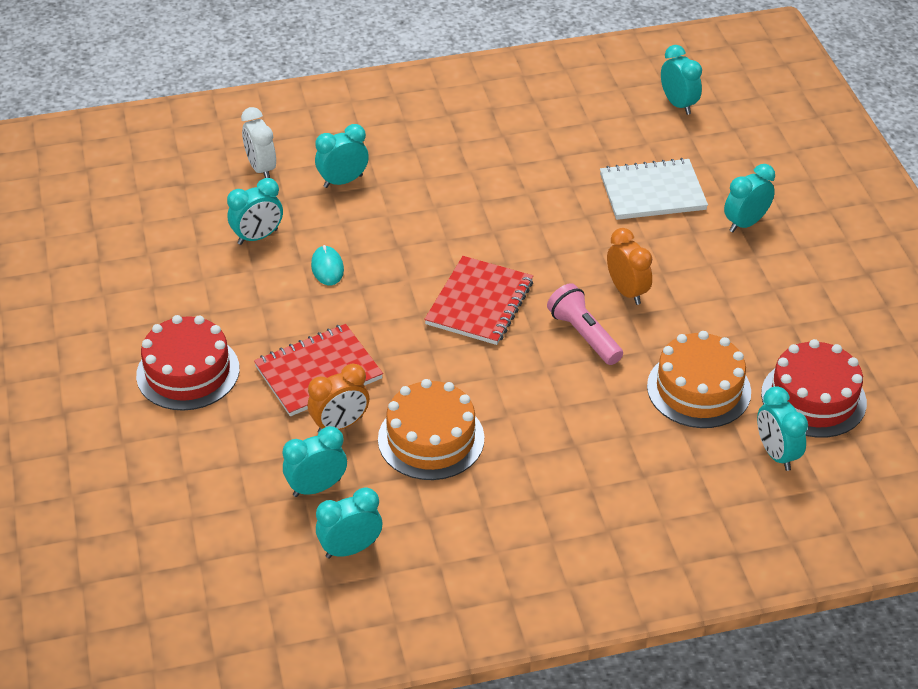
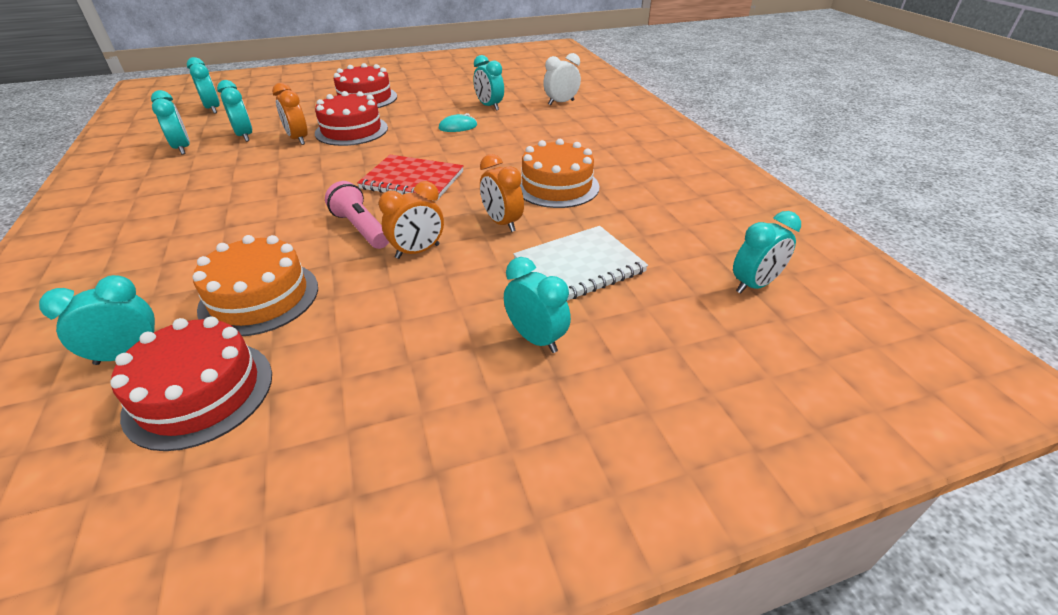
camera: 85 degrees right, 5 degrees down
red notebook [254,324,383,416] -> red cake [315,91,388,146]
turquoise clock [315,124,369,188] -> turquoise clock moved to [187,57,220,114]
orange cake [378,379,484,480] -> orange cake moved to [520,139,600,208]
pink flashlight [547,283,623,365] -> pink flashlight turned 90 degrees counterclockwise [325,181,389,249]
white notebook [600,158,708,220] -> white notebook turned 75 degrees clockwise [513,226,648,301]
none -> orange clock [480,154,524,232]

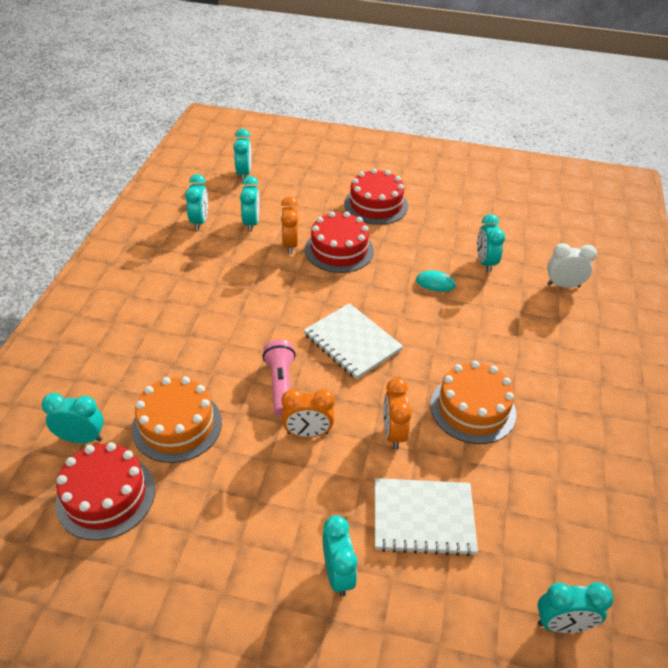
camera: 30 degrees right, 5 degrees up
red notebook [357,155,464,201] -> white notebook [304,303,403,379]

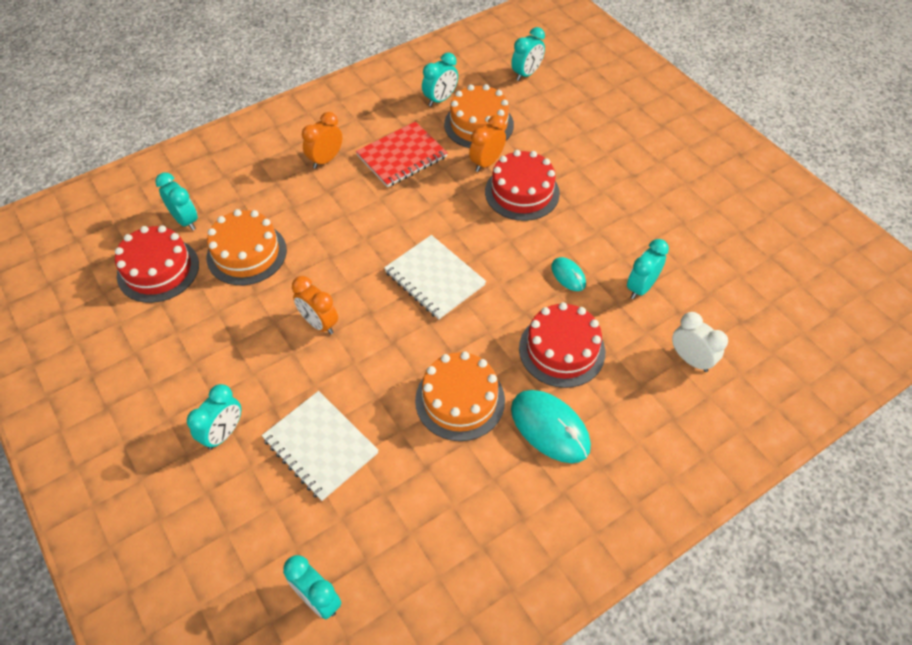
camera: 45 degrees right, 10 degrees up
turquoise clock [240,176,260,232] -> orange cake [444,84,514,148]
pink flashlight [262,340,296,417] -> none
white notebook [304,303,403,379] -> white notebook turned 45 degrees counterclockwise [384,235,486,320]
red cake [344,168,408,225] -> red cake moved to [519,302,605,388]
orange clock [383,378,412,449] -> orange clock moved to [302,112,342,169]
none -> red notebook [356,122,448,187]
none -> turquoise mouse [511,390,591,463]

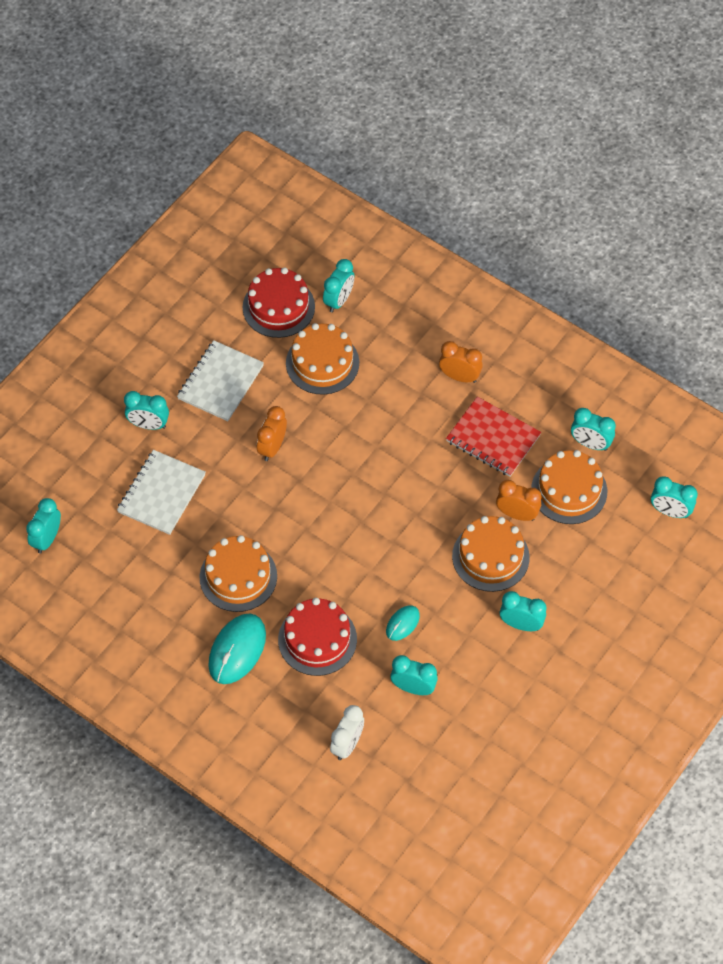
camera: 70 degrees right, 5 degrees up
white notebook [384,235,486,320] -> white notebook moved to [177,340,264,421]
red cake [485,150,560,221] -> orange cake [452,516,530,592]
none -> turquoise clock [500,591,547,631]

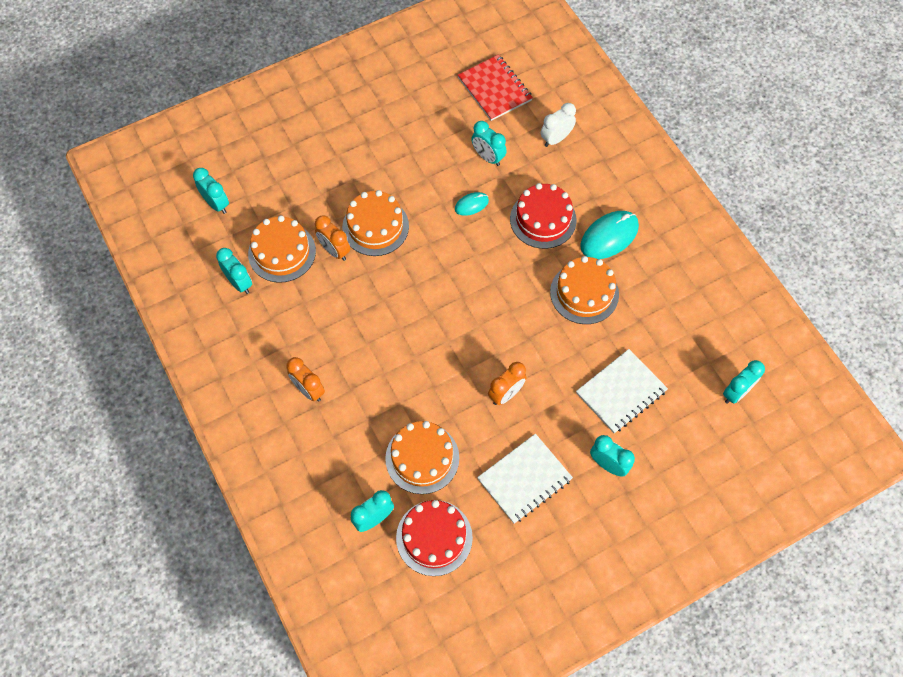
camera: 155 degrees left, 5 degrees up
red notebook [446,396,541,477] -> red notebook moved to [458,54,533,121]
turquoise clock [500,591,547,631] -> none

